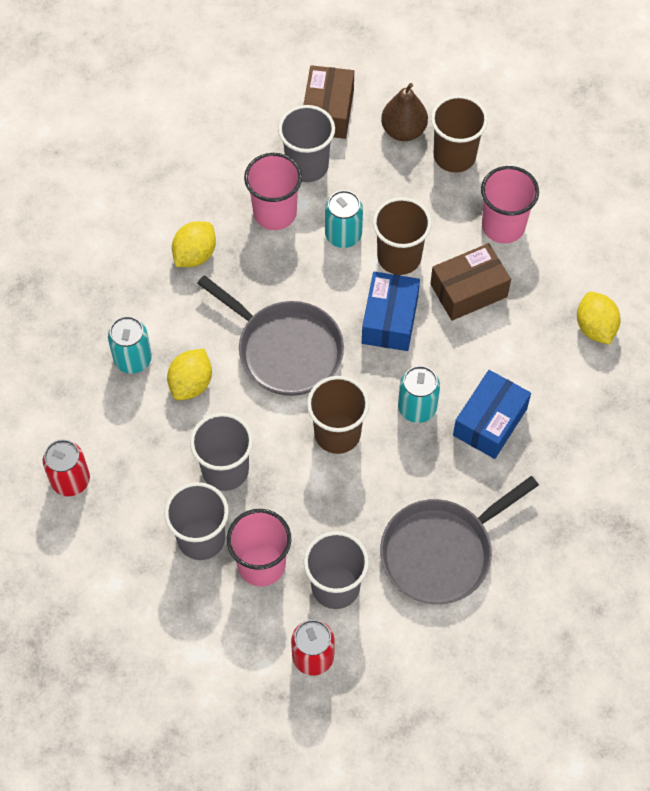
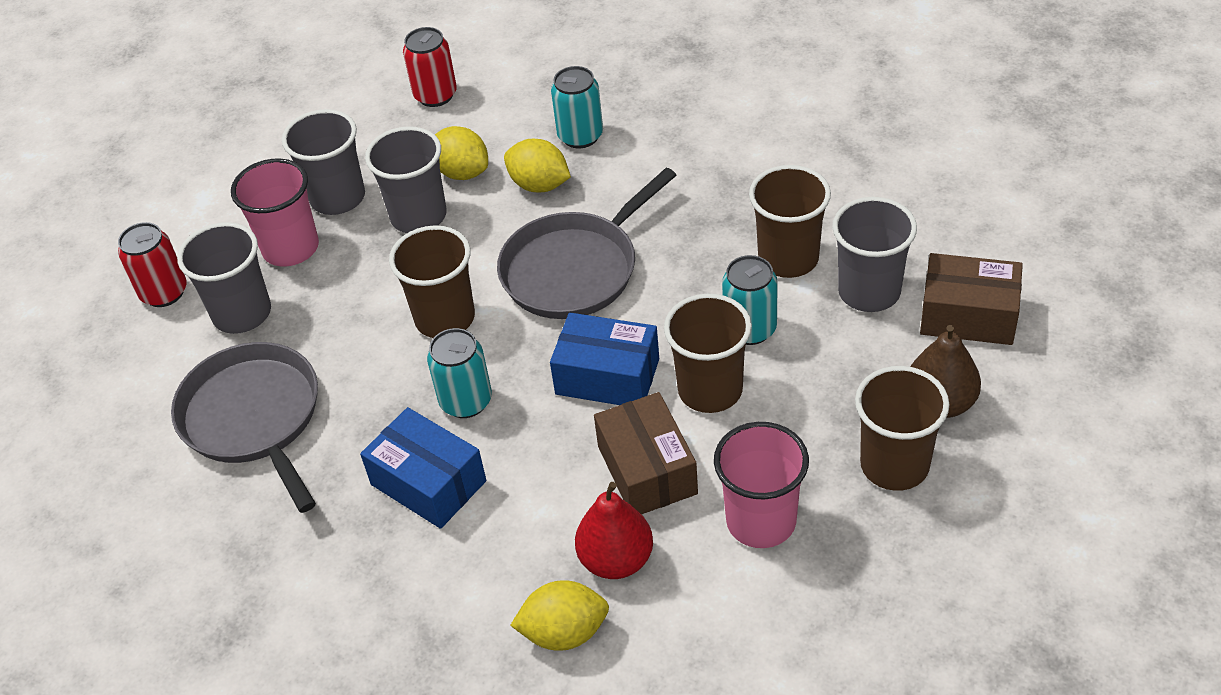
camera: 100 degrees right, 15 degrees down
yellow lemon [172,221,216,267] -> yellow lemon moved to [435,126,488,180]
pink cup [244,153,302,230] -> brown cup [749,165,831,278]
none -> red pear [575,482,653,579]

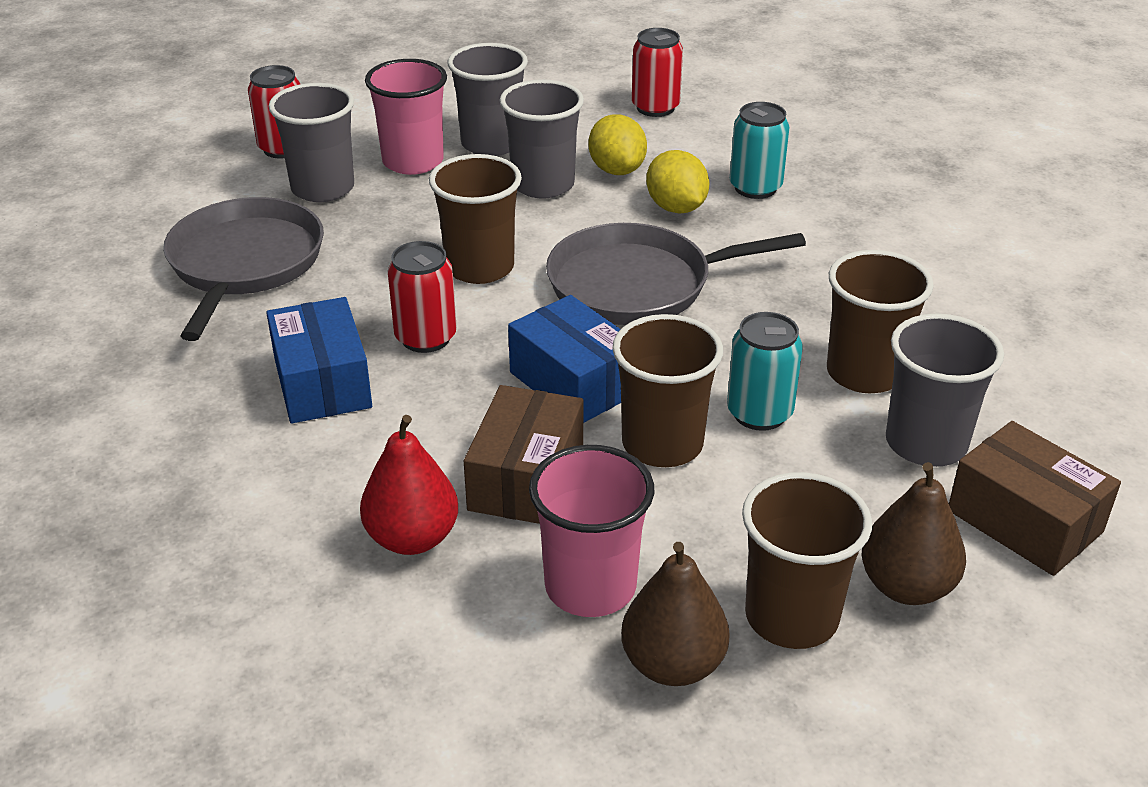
camera: 30 degrees right, 10 degrees down
turquoise can [427,328,492,418] -> red can [388,241,457,353]
yellow lemon [510,580,609,651] -> none
none -> brown pear [621,542,730,686]

